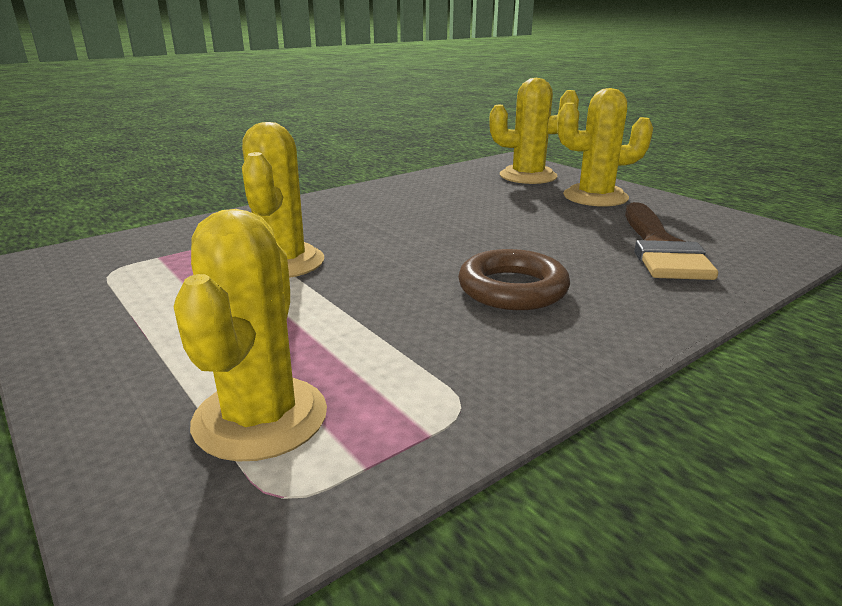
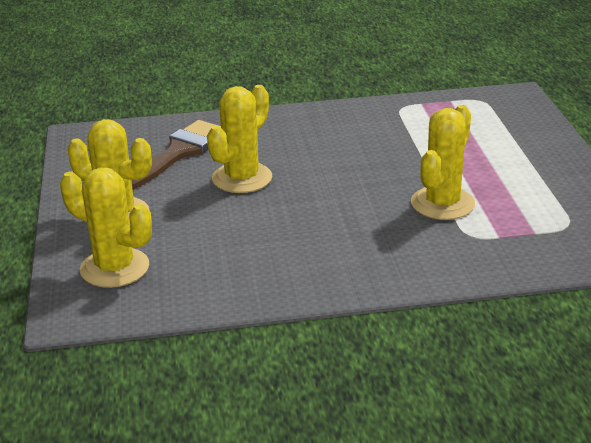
camera: 150 degrees left, 5 degrees up
yellow cactus [174,209,327,462] -> yellow cactus moved to [207,85,272,193]
brown ring [458,249,570,310] -> none

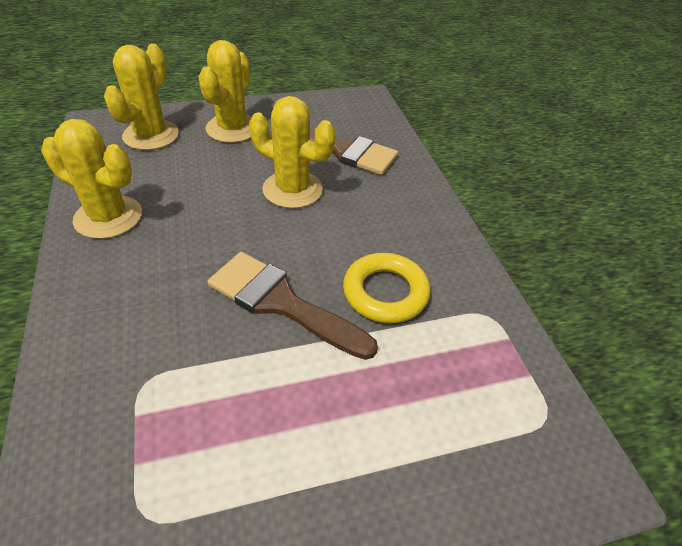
camera: 80 degrees right, 15 degrees up
yellow cactus [411,105,475,220] -> yellow cactus moved to [41,119,142,239]
none -> brown brush [208,252,378,360]
none -> yellow ring [343,253,431,323]

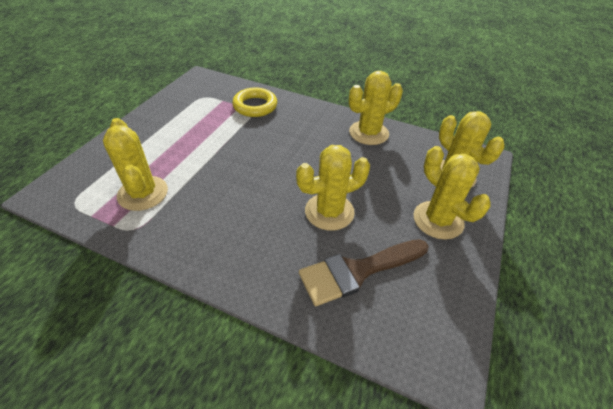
camera: 130 degrees right, 0 degrees up
brown brush [208,252,378,360] -> none
yellow ring [343,253,431,323] -> yellow ring moved to [232,88,277,117]
none -> yellow cactus [103,118,168,211]

